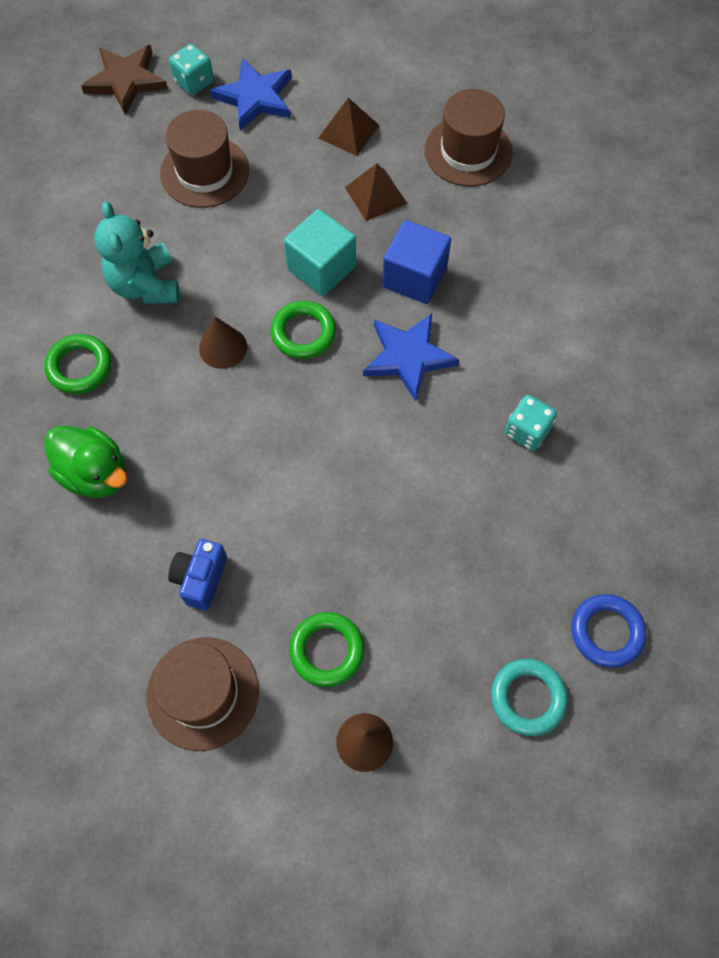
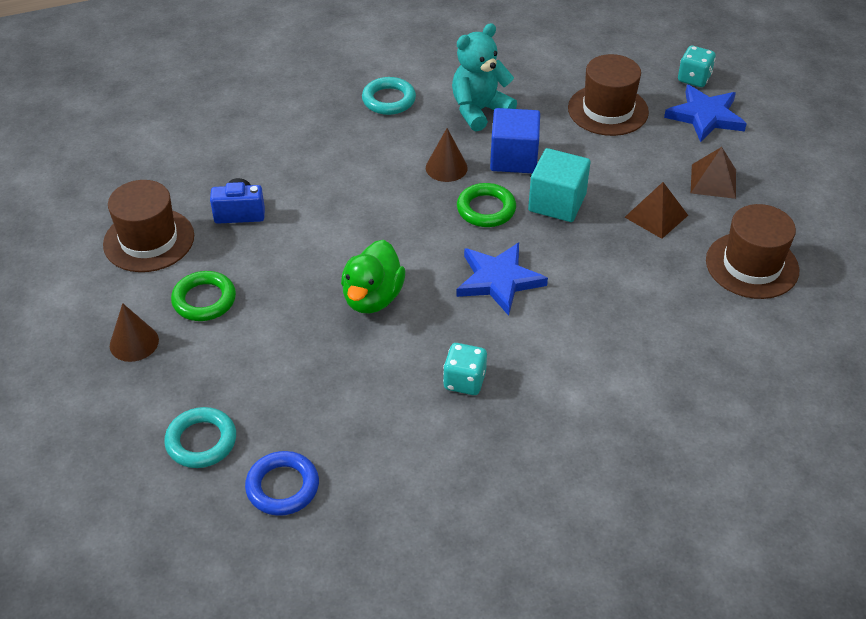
camera: 70 degrees right, 20 degrees down
green duck [44,426,127,498] -> green duck moved to [341,240,405,313]
green ring [45,334,111,394] -> turquoise ring [362,77,416,115]
brown star [81,45,168,115] -> none
blue cube [382,220,451,304] -> blue cube moved to [490,108,540,173]

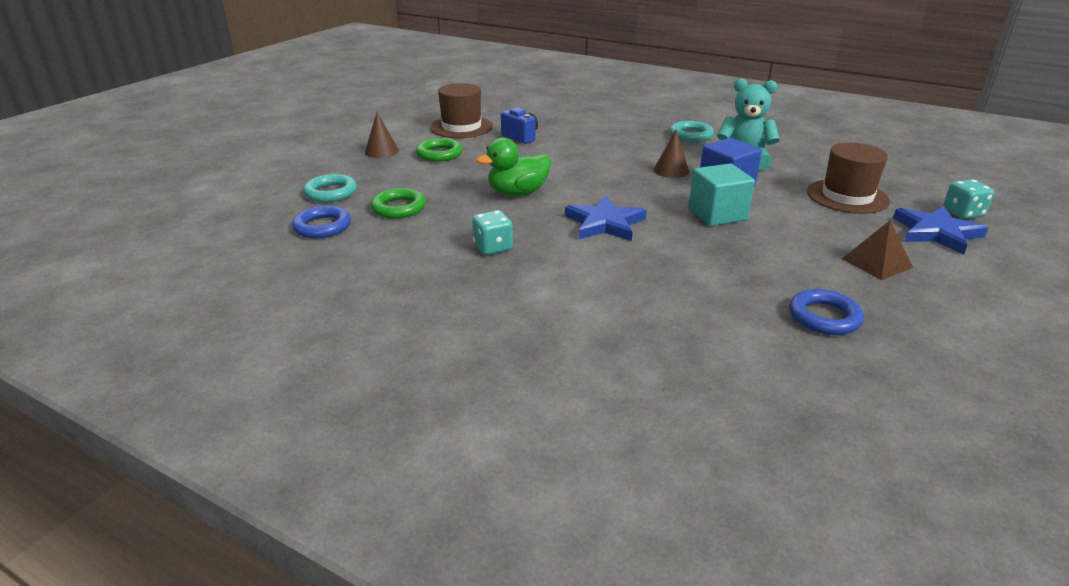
camera: 50 degrees right, 15 degrees down
green ring [457,183,516,227] -> green ring moved to [371,188,426,218]
brown pyramid [625,182,688,239] -> none
brown hat [706,204,799,299] -> blue ring [789,289,864,335]

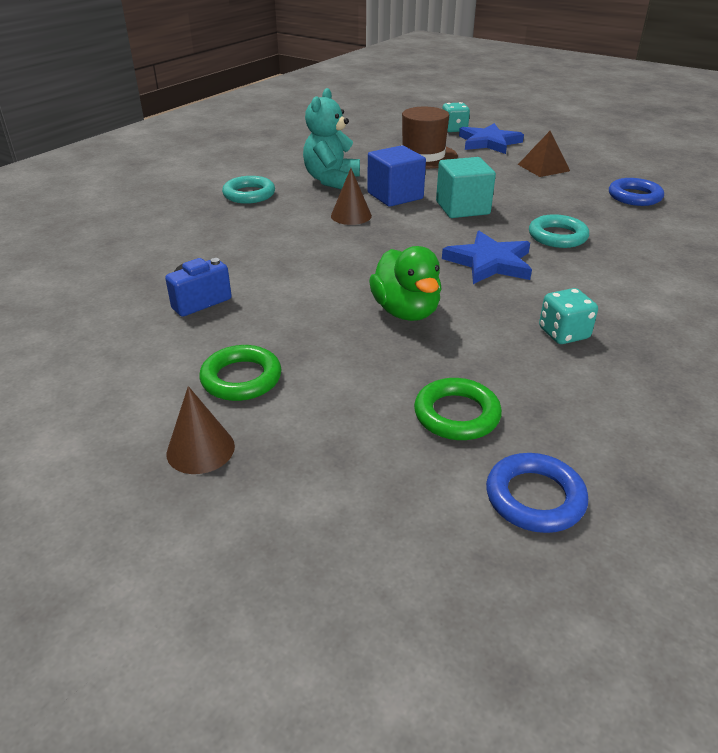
camera: 85 degrees left, 5 degrees up
turquoise ring [303,174,357,202] -> turquoise ring moved to [529,214,589,248]
brown hat [430,83,493,138] -> none

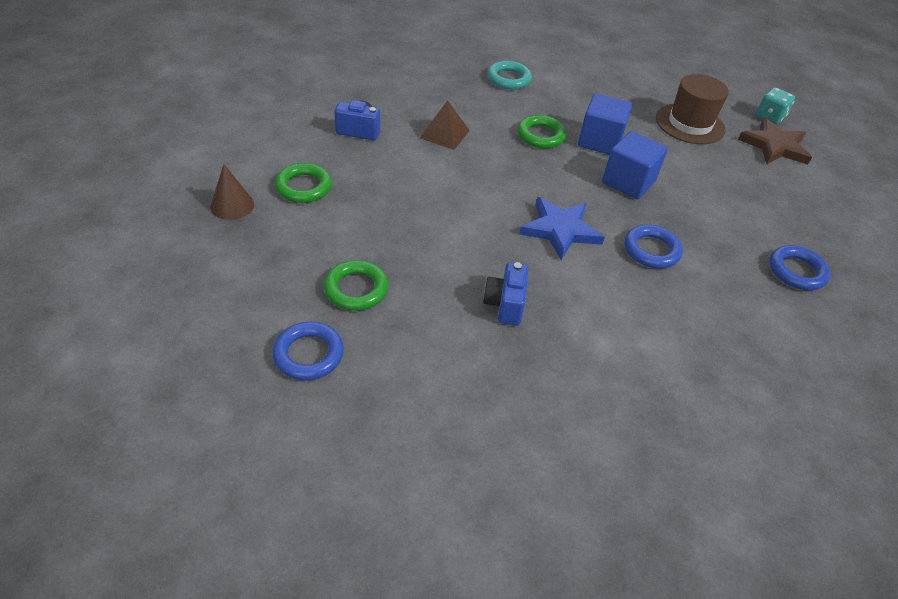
camera: 45 degrees right, 10 degrees up
turquoise teddy bear [303,88,360,190] -> none
brown cone [331,168,372,225] -> green ring [517,115,566,149]
green duck [369,246,442,321] -> none
turquoise cube [436,157,496,218] -> blue cube [602,131,668,199]
blue star [459,123,524,154] -> brown star [738,118,812,165]
brown pyramid [518,131,570,177] -> brown pyramid moved to [420,100,470,150]
turquoise ring [529,214,589,248] -> blue ring [624,225,683,268]
turquoise dice [539,288,598,344] -> blue camera [483,262,529,326]

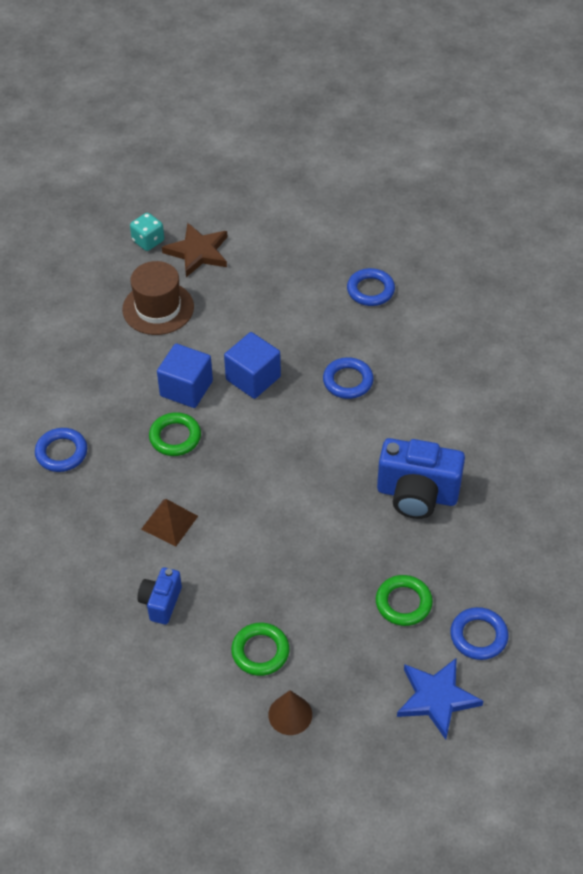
camera: 80 degrees left, 5 degrees up
blue camera [483,262,529,326] -> blue camera [377,438,465,519], size x1.80
turquoise ring [487,61,532,90] -> blue ring [35,428,87,472]
blue star [519,197,605,260] -> blue star moved to [397,658,483,740]

